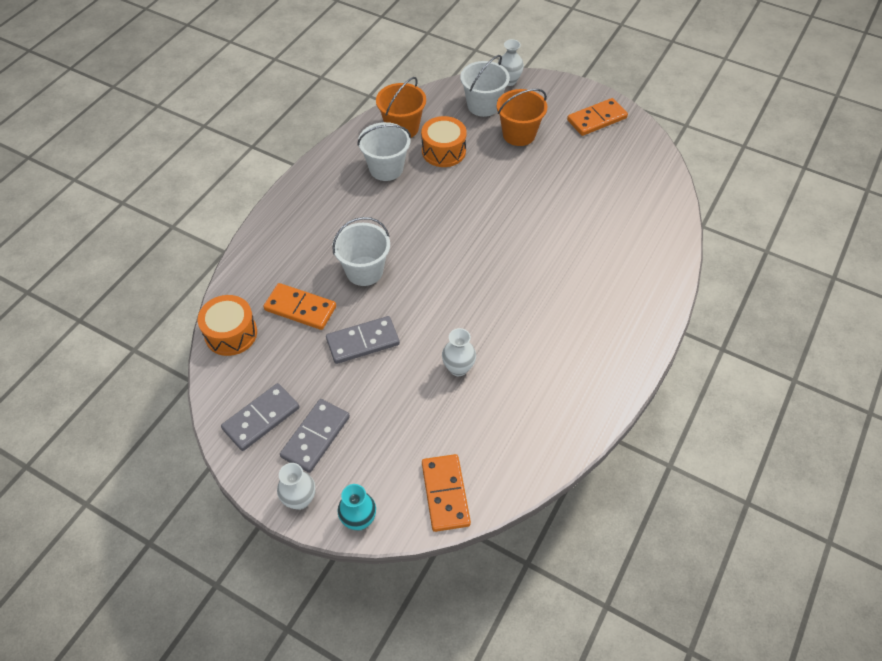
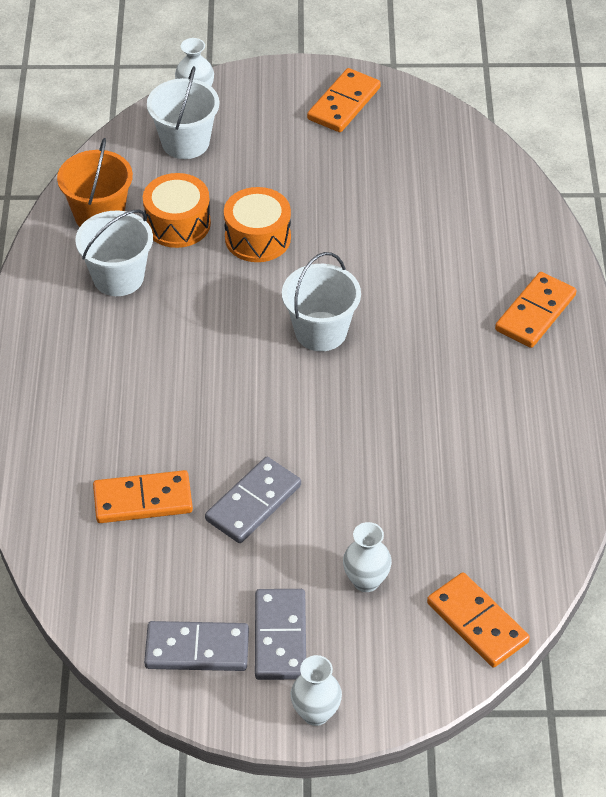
camera: 30 degrees left, 5 degrees down
orange drum [198,295,257,356] -> orange drum moved to [224,187,291,262]
grey domino [221,383,299,451] -> grey domino turned 75 degrees clockwise [144,621,249,671]
white bucket [332,217,390,286] -> white bucket moved to [282,252,361,351]
turquoise vase [337,484,376,530] -> none
white vase [442,328,476,376] -> white vase moved to [343,522,392,592]
orange bucket [497,89,547,146] -> none
none -> orange domino [495,272,576,348]

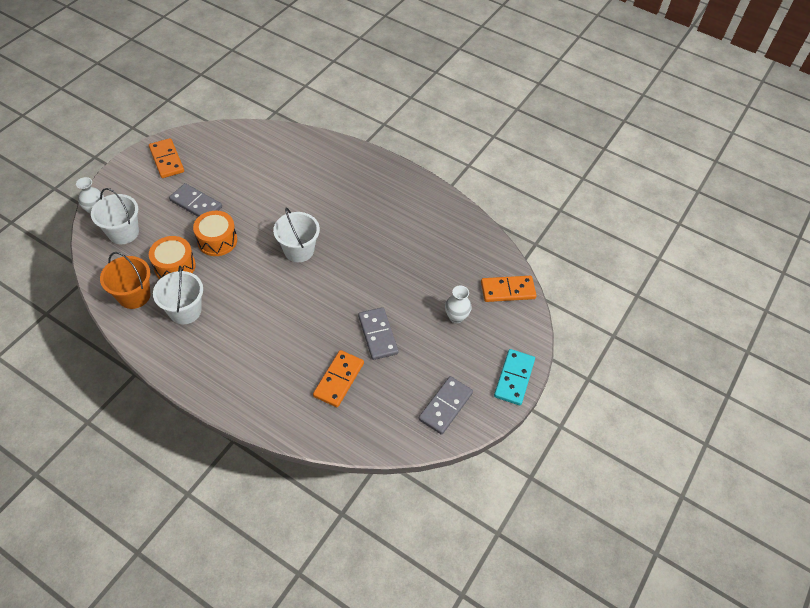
camera: 60 degrees left, 5 degrees up
grey domino [255,589,306,680] -> grey domino moved to [169,183,222,217]
white vase [290,655,342,726] -> turquoise domino [494,349,535,405]
orange domino [495,272,576,348] -> none

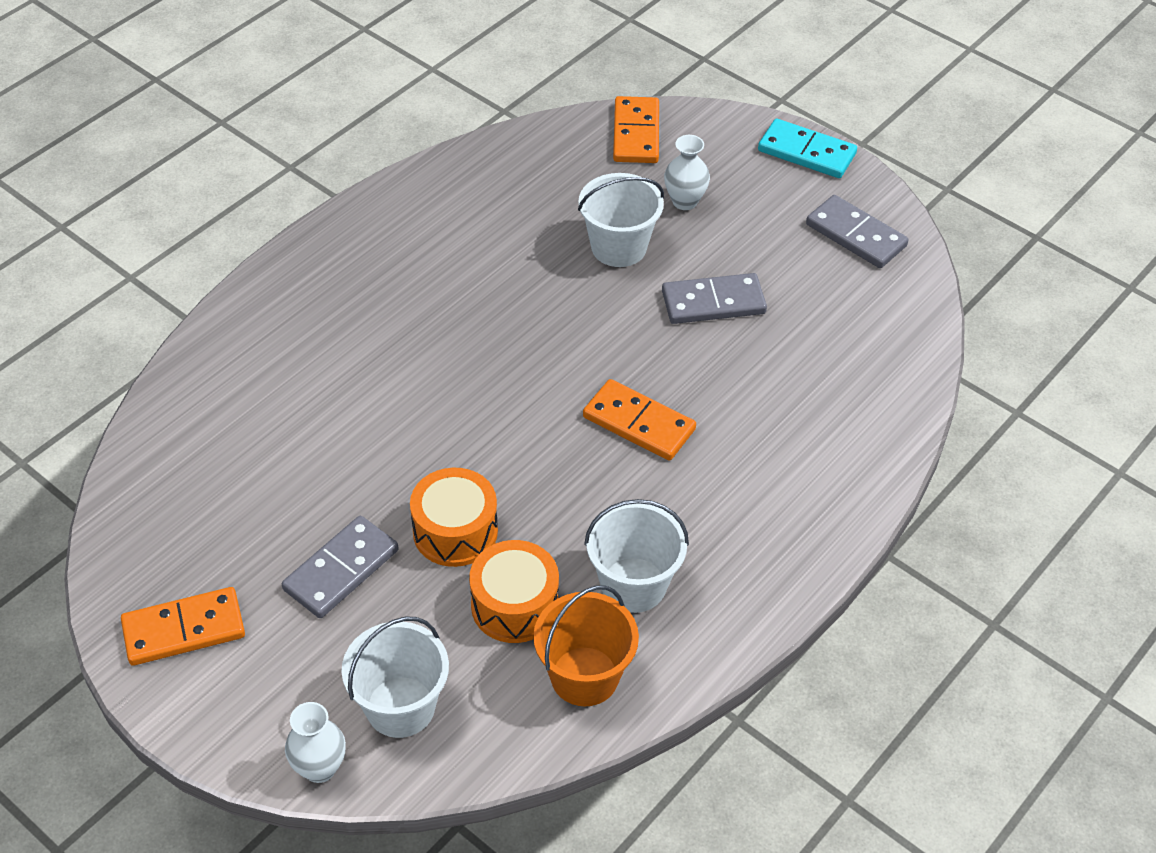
camera: 80 degrees left, 5 degrees down
white bucket [273,207,320,262] -> white bucket moved to [578,173,664,267]
orange domino [313,350,364,407] -> orange domino moved to [583,379,696,461]

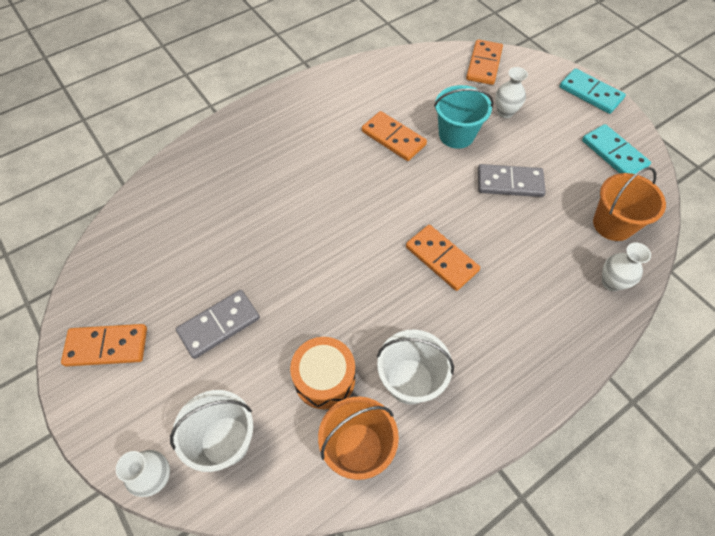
camera: 15 degrees right, 10 degrees up
orange drum [410,468,498,567] -> none
white bucket [578,173,664,267] -> turquoise bucket [434,85,494,149]
grey domino [806,195,908,268] -> turquoise domino [582,124,651,174]
none -> orange domino [362,111,427,161]
none -> orange bucket [593,167,666,241]
none -> white vase [602,242,651,291]

